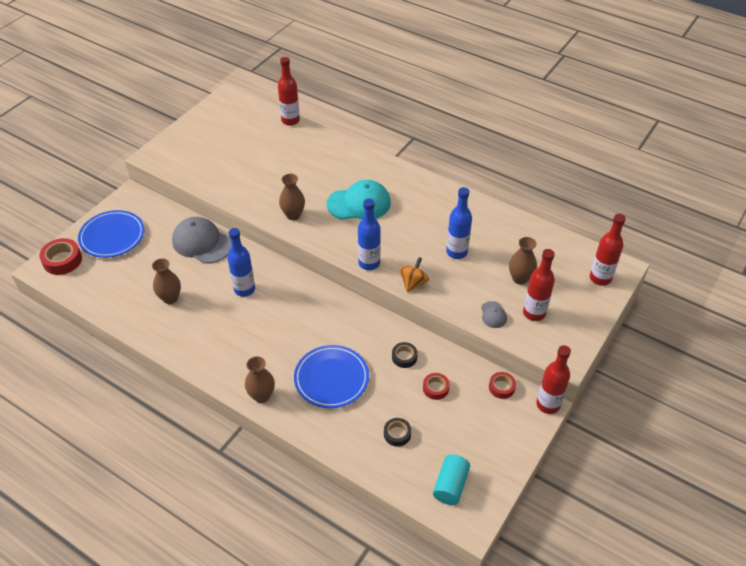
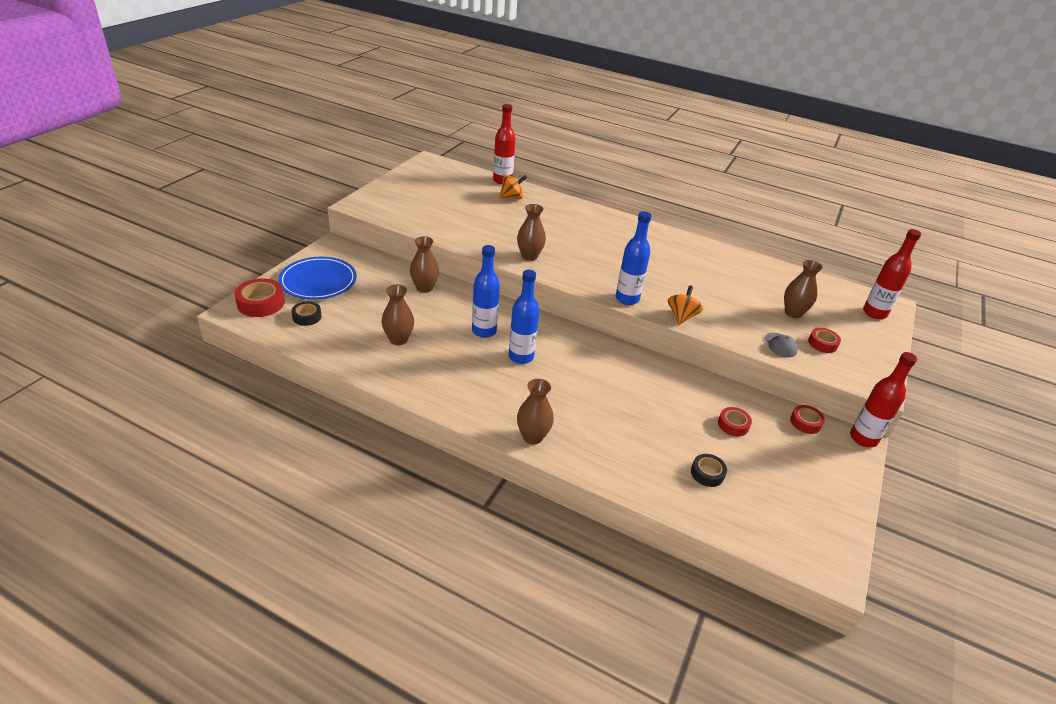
camera: 10 degrees left, 10 degrees down
grey cap [172,217,231,263] -> brown vase [410,236,439,293]
blue plate [294,345,369,408] -> none
turquoise cap [327,180,391,219] -> none
black tape [392,342,418,368] -> black tape moved to [291,302,322,326]
turquoise cylinder [433,454,470,505] -> none
blue bottle [446,187,472,259] -> blue bottle moved to [509,270,539,364]
red bottle [523,249,555,321] -> red tape [808,328,841,353]
none -> orange spinning top [500,175,527,199]

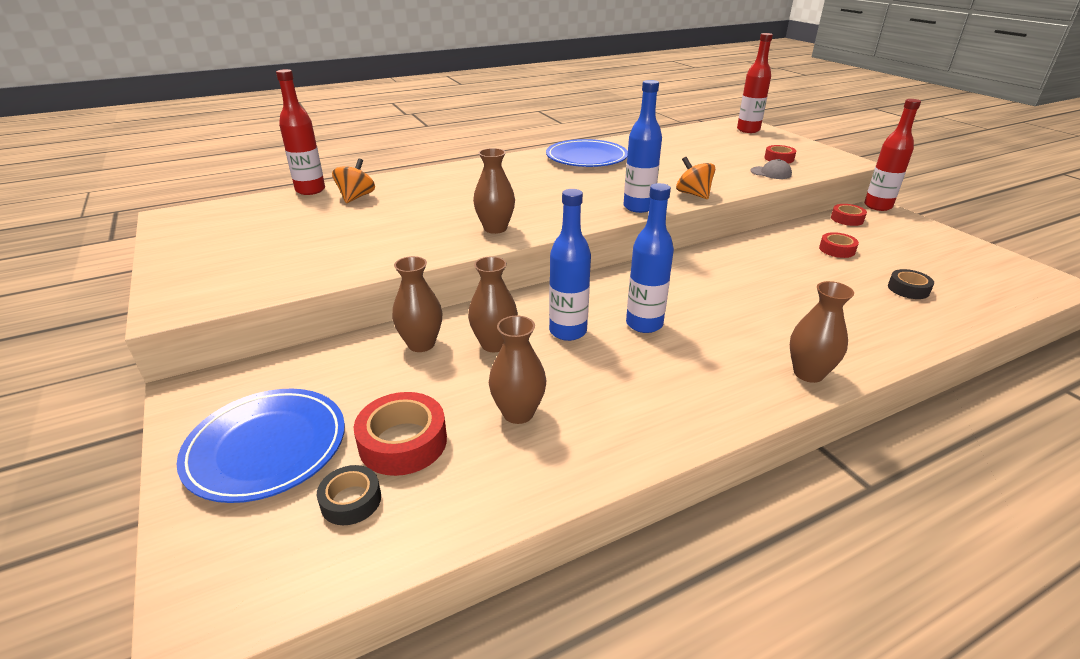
camera: 50 degrees left, 5 degrees down
red tape [234,278,285,317] -> red tape moved to [354,392,447,476]
brown vase [784,260,823,318] -> brown vase moved to [468,256,518,352]
none -> blue plate [546,139,628,167]

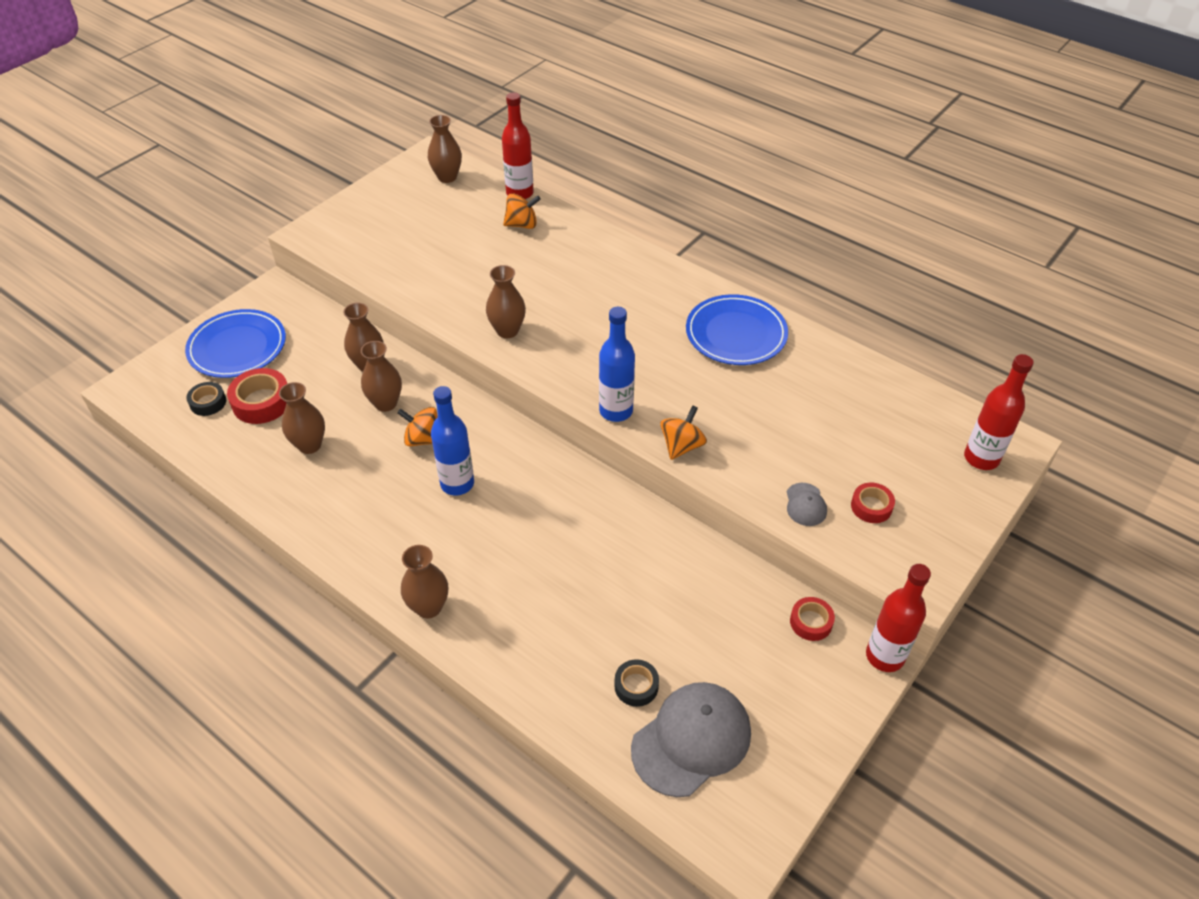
camera: 65 degrees right, 15 degrees up
blue bottle [549,189,591,341] -> orange spinning top [397,407,438,447]
red tape [819,232,859,258] -> none
none -> brown vase [428,115,462,183]
none -> grey cap [631,682,751,797]

